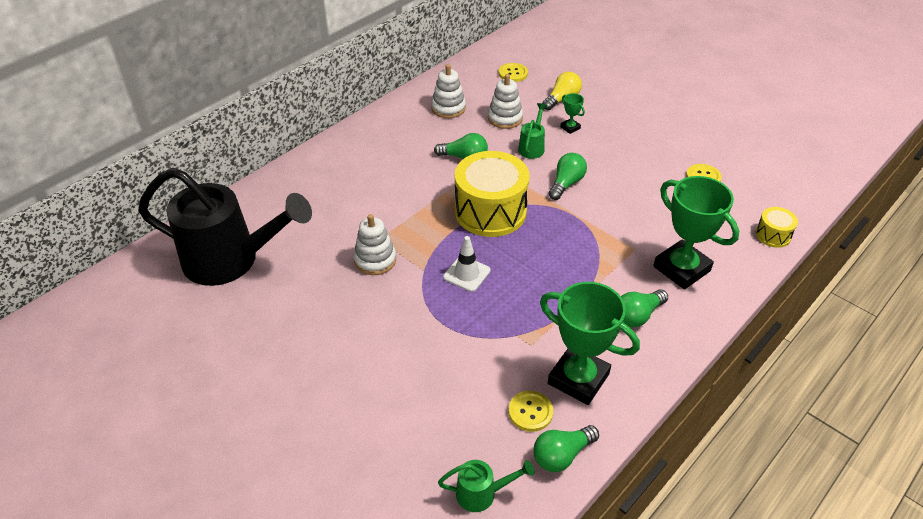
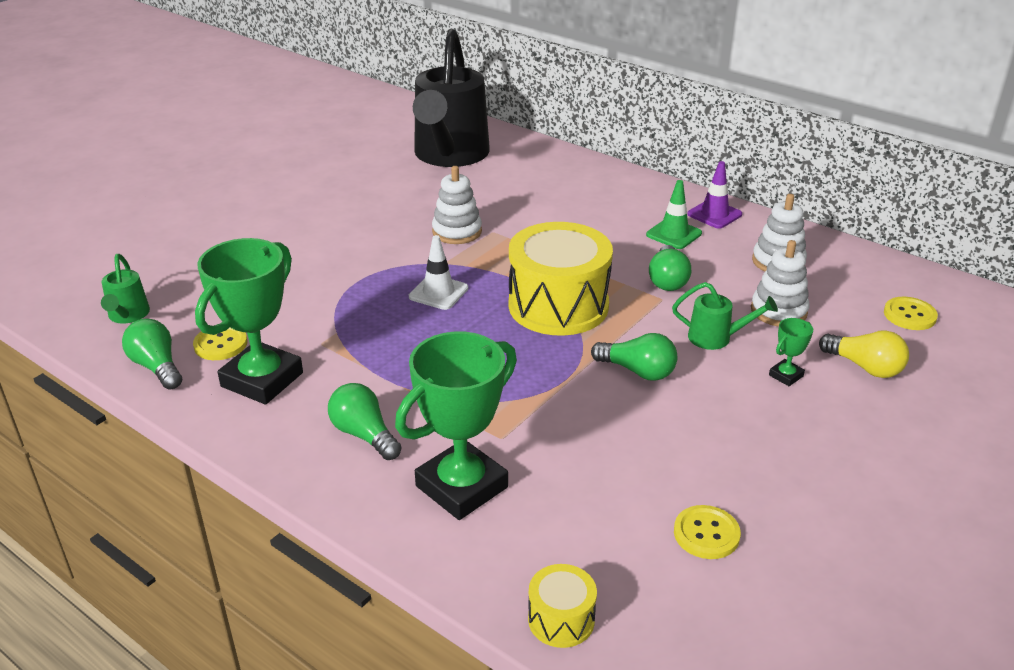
camera: 85 degrees right, 10 degrees down
none -> green traffic cone [646,180,702,249]
none -> purple traffic cone [687,161,742,229]

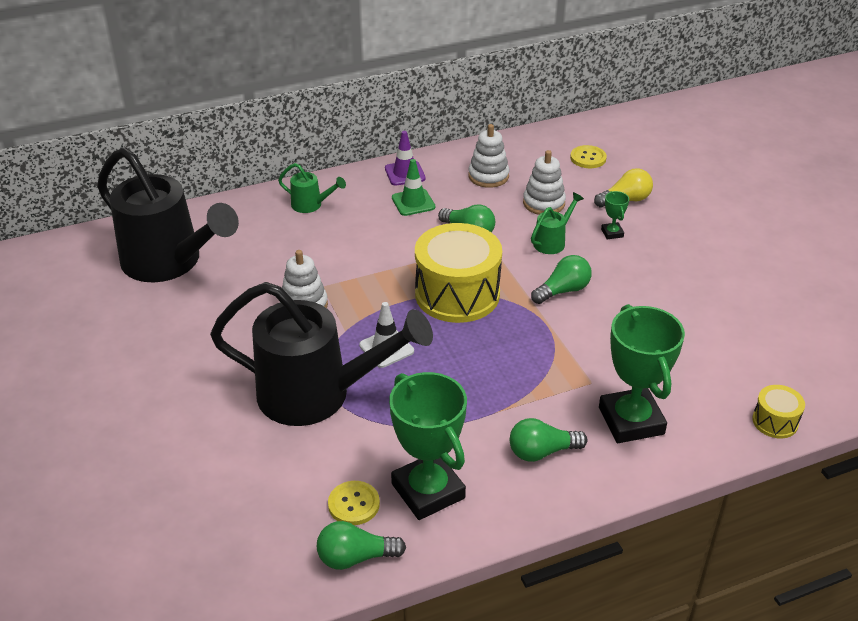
camera: 60 degrees left, 5 degrees up
green watering can [101,254,150,324] -> green watering can moved to [278,163,346,213]
yellow button [674,505,741,559] -> none
none -> black watering can [210,282,433,426]

